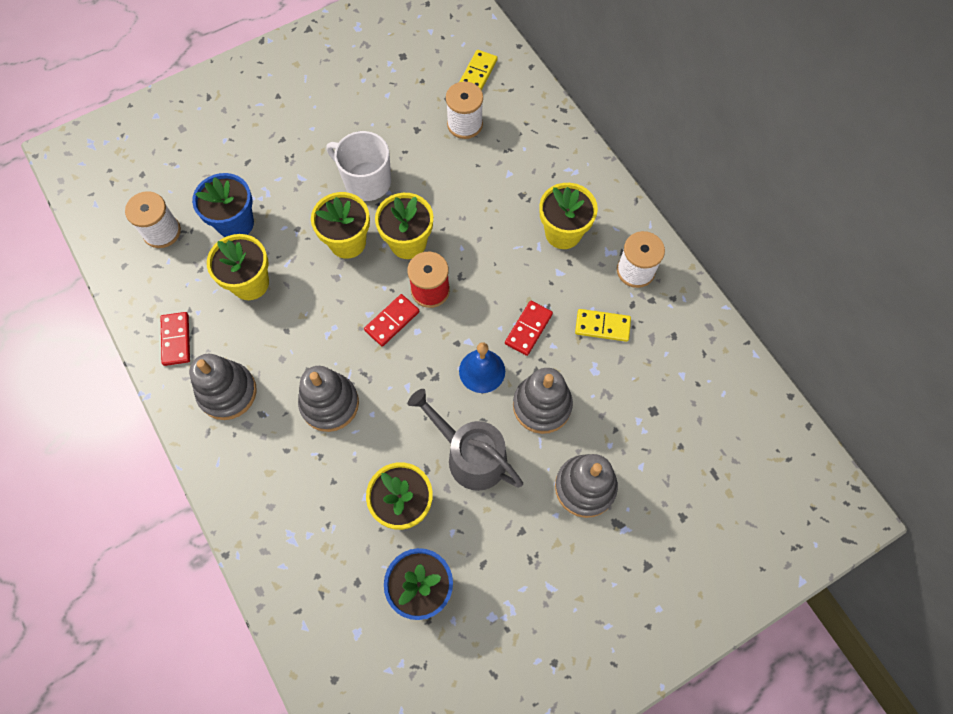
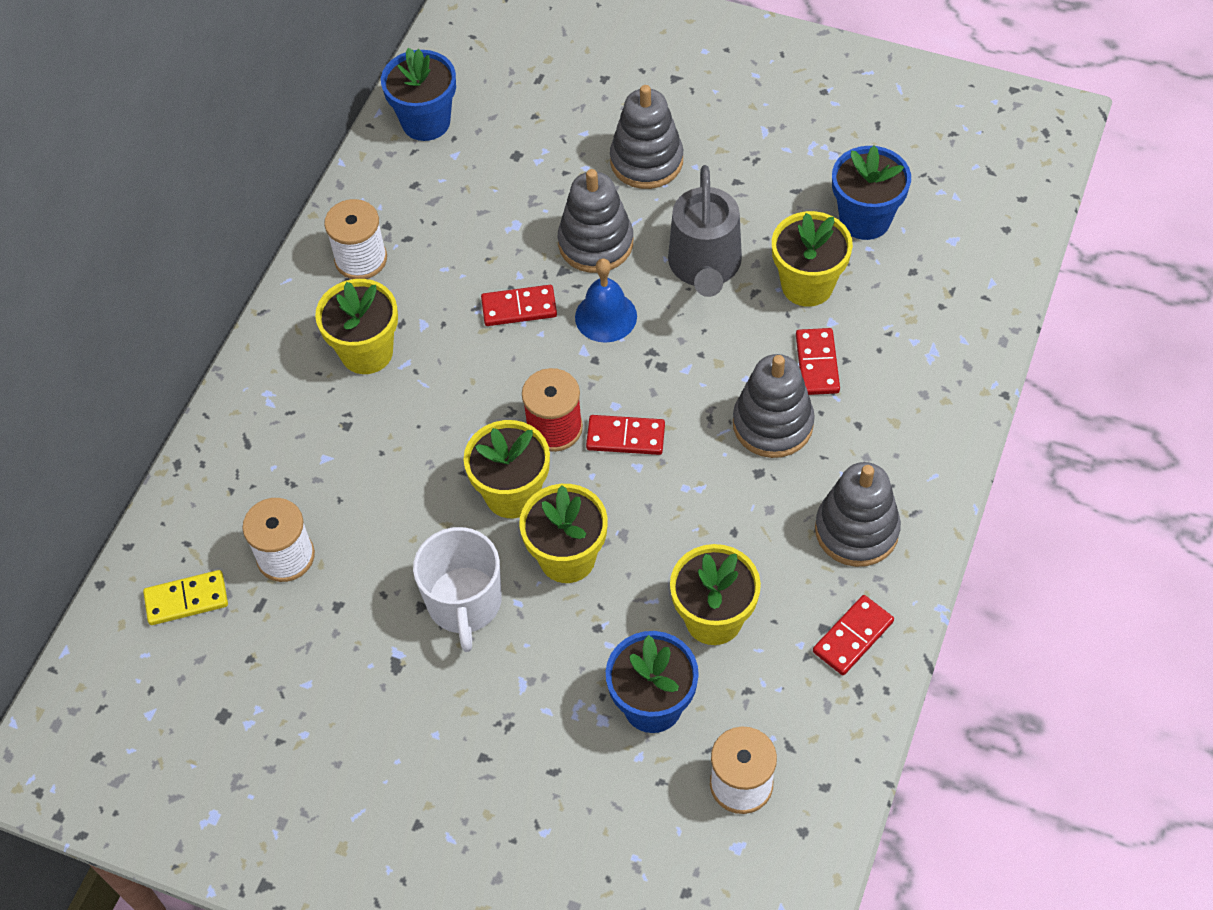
camera: 125 degrees left, 10 degrees down
yellow domino [575,309,631,342] -> none
none -> blue flower pot [381,48,456,141]
none -> red domino [796,328,840,395]

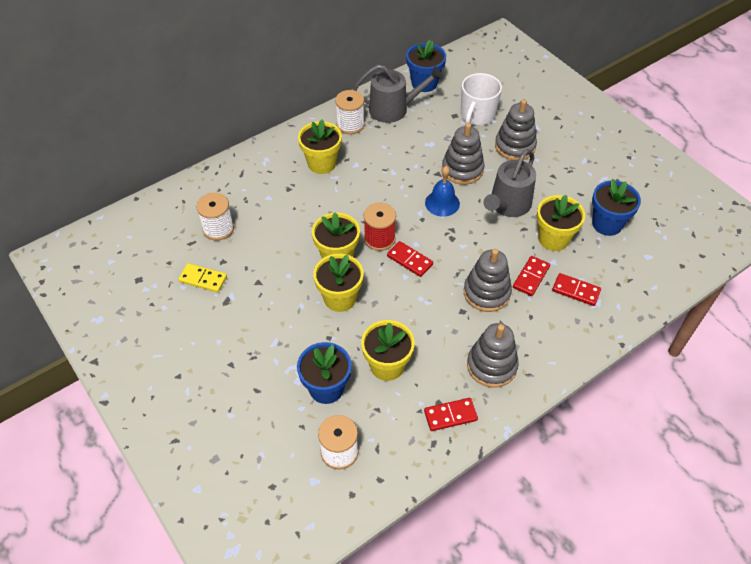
camera: 30 degrees right, 5 degrees down
yellow domino [143,570,228,625] -> yellow domino moved to [178,263,227,292]
white mug [413,527,502,652] -> white mug moved to [461,73,502,125]
red domino [481,285,557,326] -> red domino moved to [552,273,601,306]
none -> grey watering can [353,65,443,123]

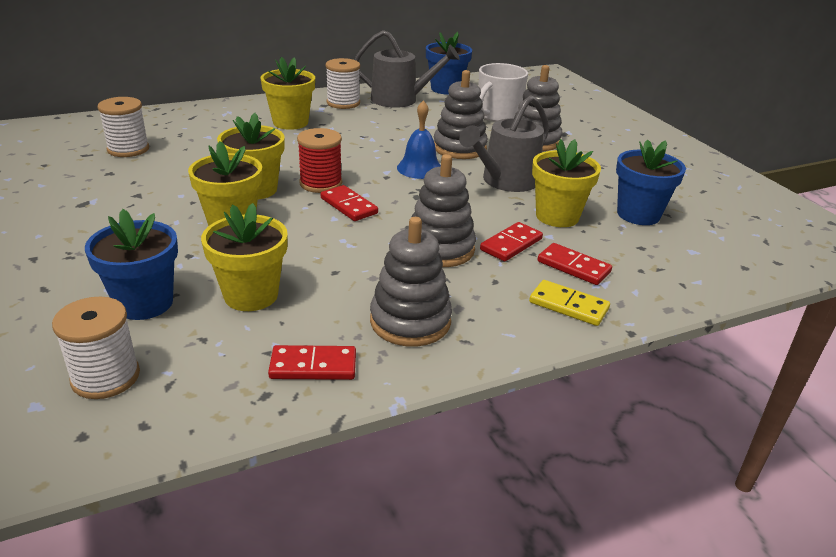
camera: 10 degrees right, 20 degrees down
yellow domino [178,263,227,292] -> yellow domino moved to [529,280,610,326]

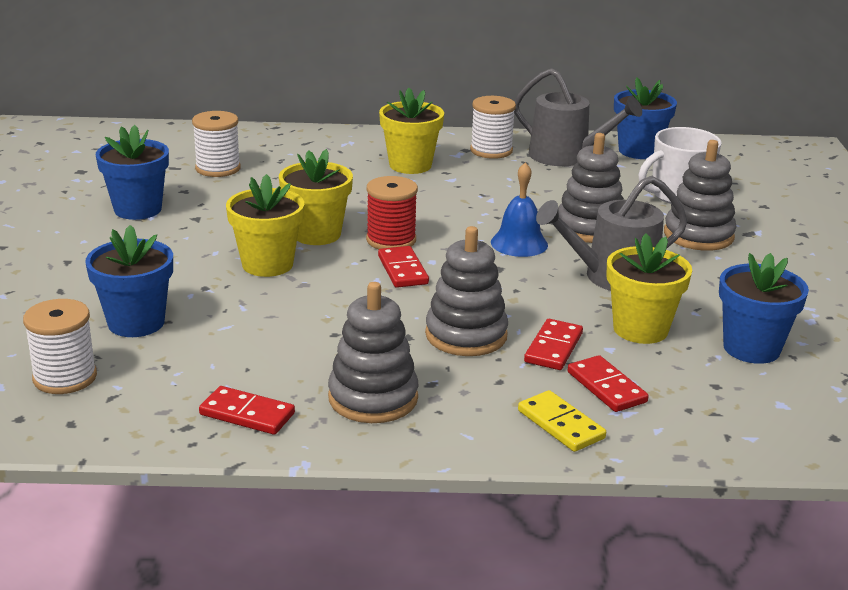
camera: 25 degrees right, 5 degrees down
yellow flower pot [201,203,288,311] -> none
red domino [480,222,543,261] -> red domino turned 45 degrees counterclockwise [524,319,583,370]
none -> blue flower pot [96,125,169,220]

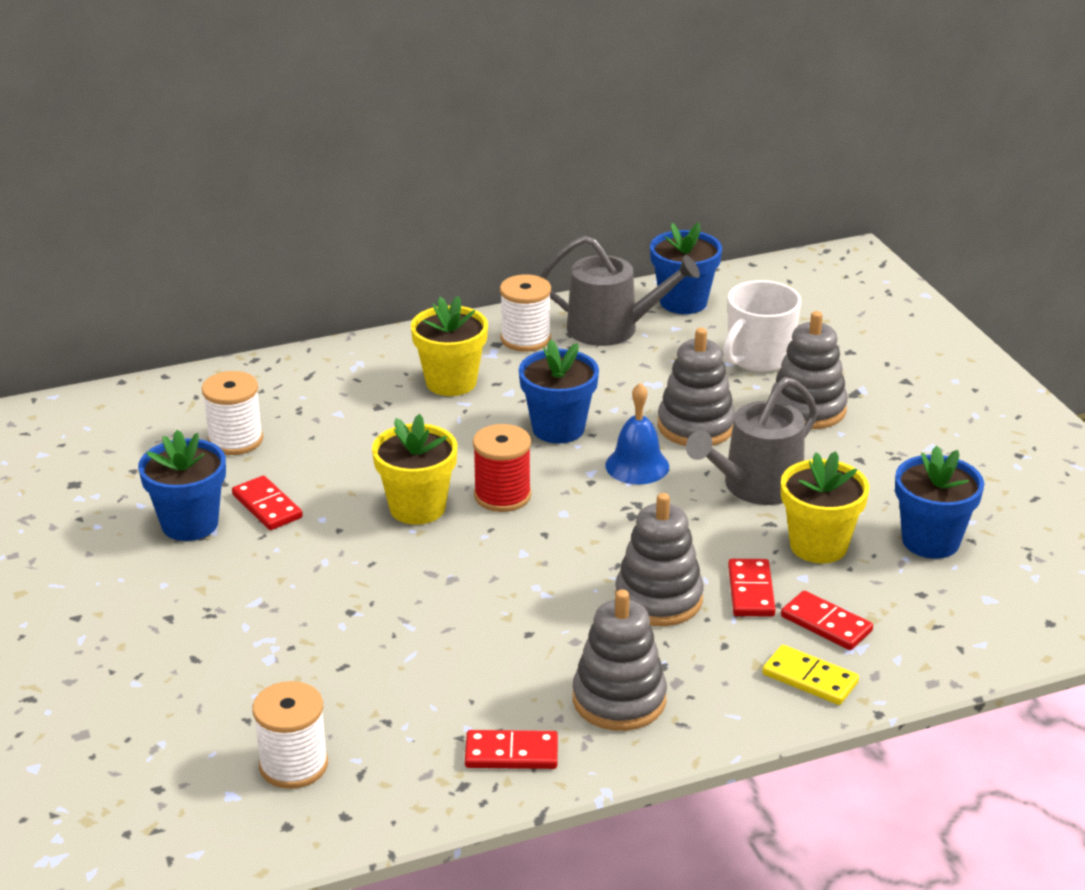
camera: 20 degrees left, 5 degrees up
blue flower pot [85,225,173,337] -> blue flower pot moved to [519,339,599,444]
yellow flower pot [226,174,304,277] -> none
red domino [378,246,429,288] -> red domino moved to [232,475,303,530]

